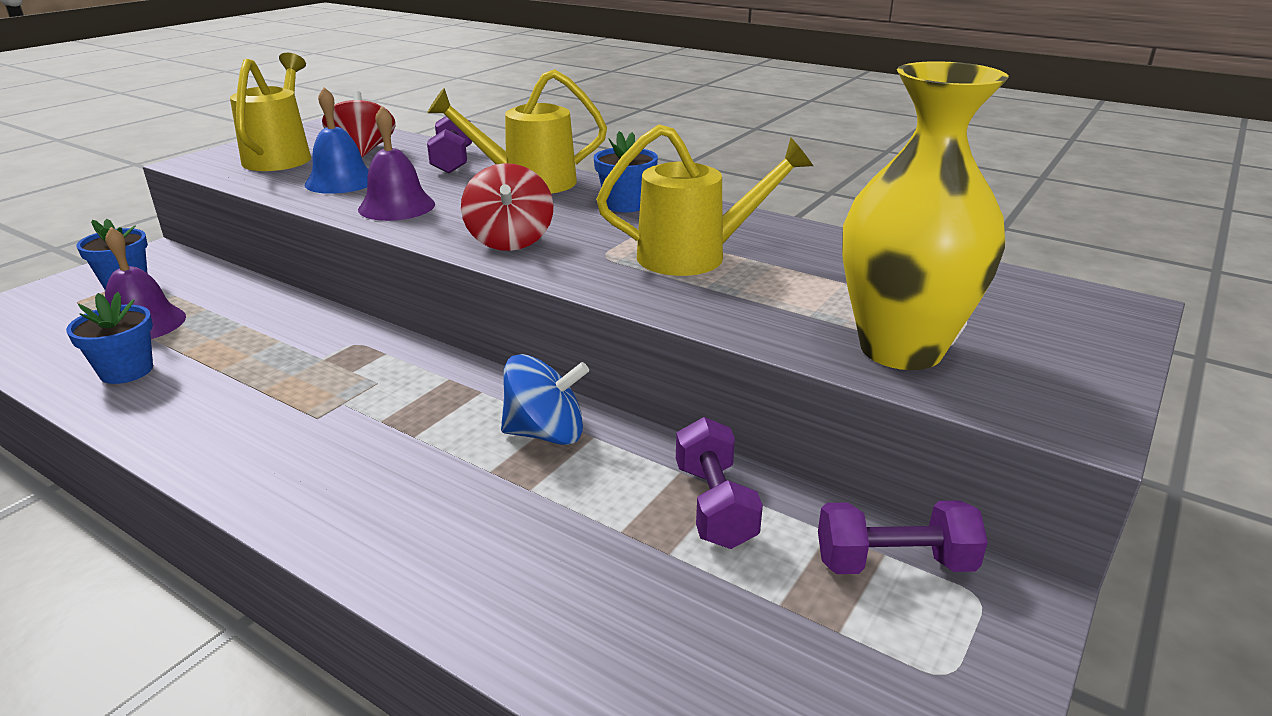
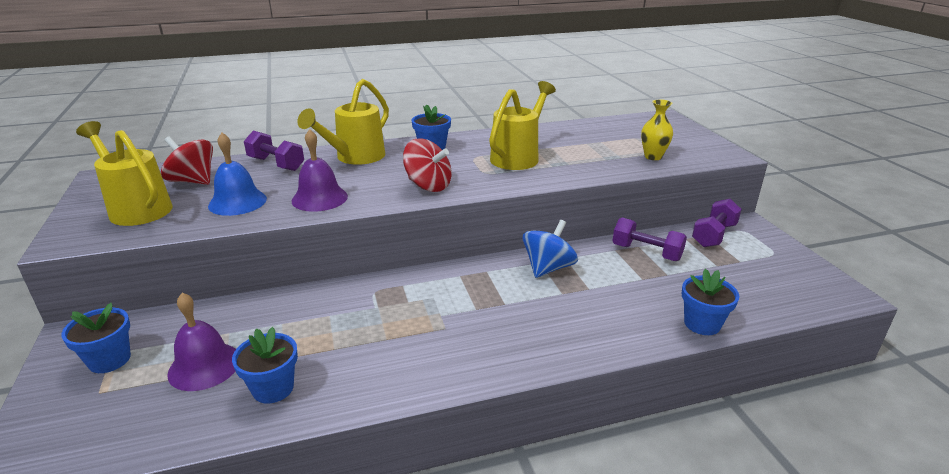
camera: 50 degrees left, 0 degrees up
yellow vase [842,61,1009,370] -> yellow vase [641,99,673,160], size x0.46
none -> blue flower pot [682,269,740,335]

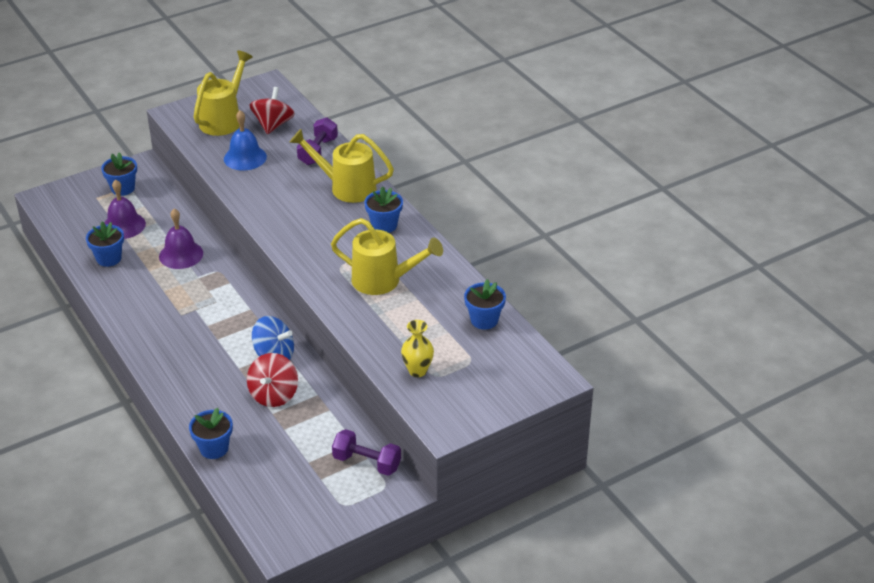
camera: 75 degrees right, 10 degrees up
purple bell [292,129,348,212] -> purple bell moved to [159,209,203,269]
red spinning top [403,139,452,192] -> red spinning top moved to [247,353,298,407]
purple dumbbell [612,218,687,261] -> none
none -> blue flower pot [464,279,506,330]

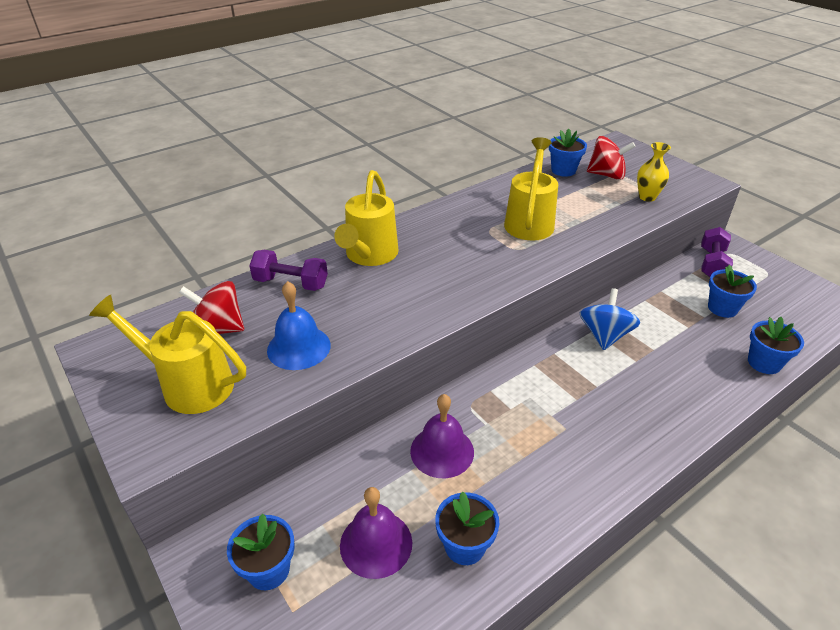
camera: 95 degrees left, 0 degrees up
red spinning top [247,353,298,407] -> red spinning top moved to [587,136,636,180]
blue flower pot [364,186,403,233] -> blue flower pot moved to [708,265,757,318]

